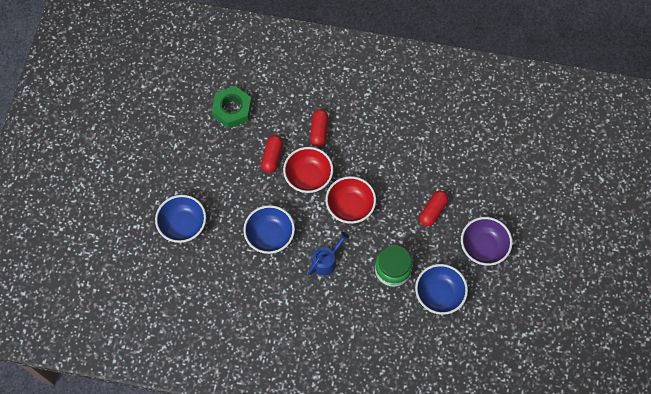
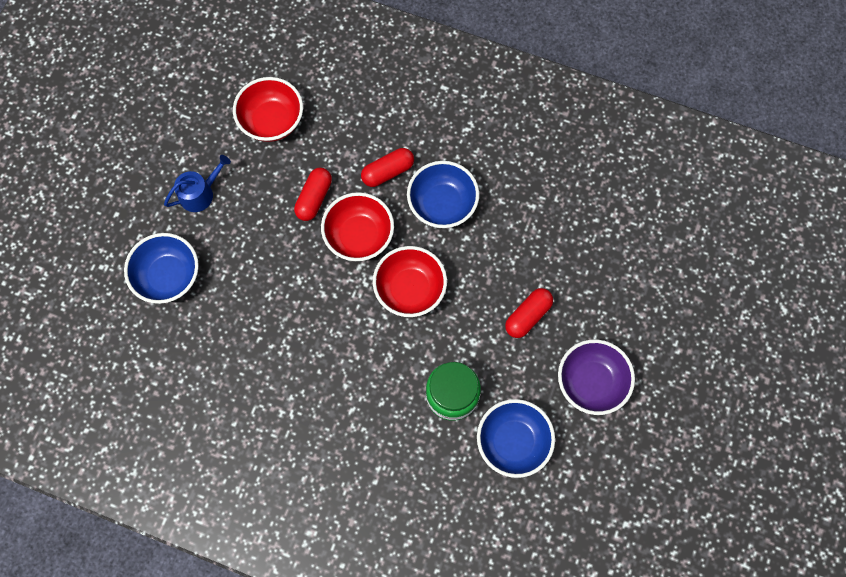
camera: 10 degrees right, 5 degrees up
green nut [212,86,252,128] -> red bowl [233,77,303,142]
blue bowl [243,205,295,254] -> blue bowl moved to [407,161,479,228]
blue watering can [308,232,349,276] -> blue watering can moved to [164,155,231,212]
red capsule [310,109,328,147] -> red capsule turned 45 degrees clockwise [361,148,414,187]

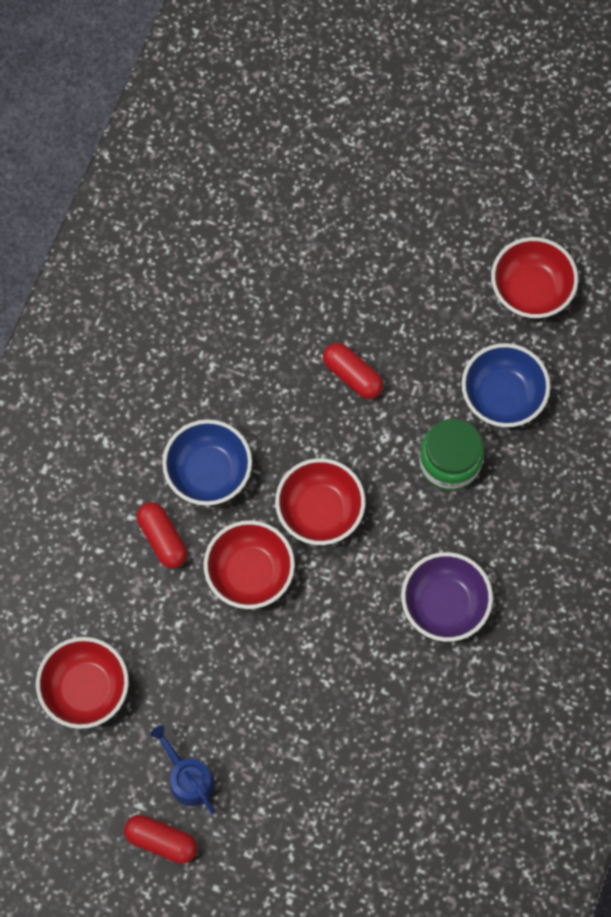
camera: 90 degrees left, 0 degrees up
blue bowl [124,233,199,304] -> none
red capsule [294,168,332,221] -> red capsule moved to [124,815,197,864]
purple bowl [558,339,635,415] -> purple bowl moved to [401,552,493,642]
none -> red bowl [491,237,578,318]

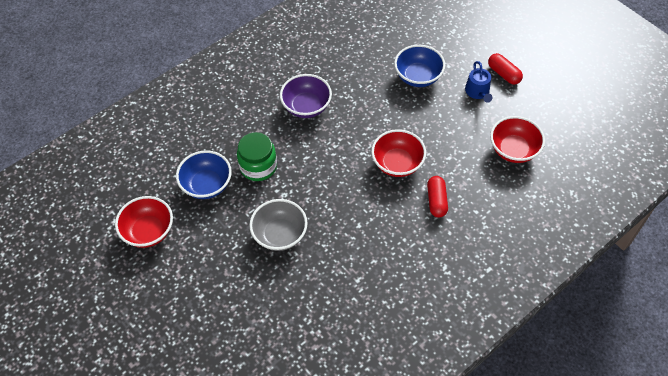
camera: 150 degrees left, 15 degrees down
blue bowl [162,419,252,506] -> blue bowl moved to [394,45,445,87]
red bowl [275,458,366,545] -> none
red capsule [323,343,383,399] -> grey bowl [249,199,308,251]

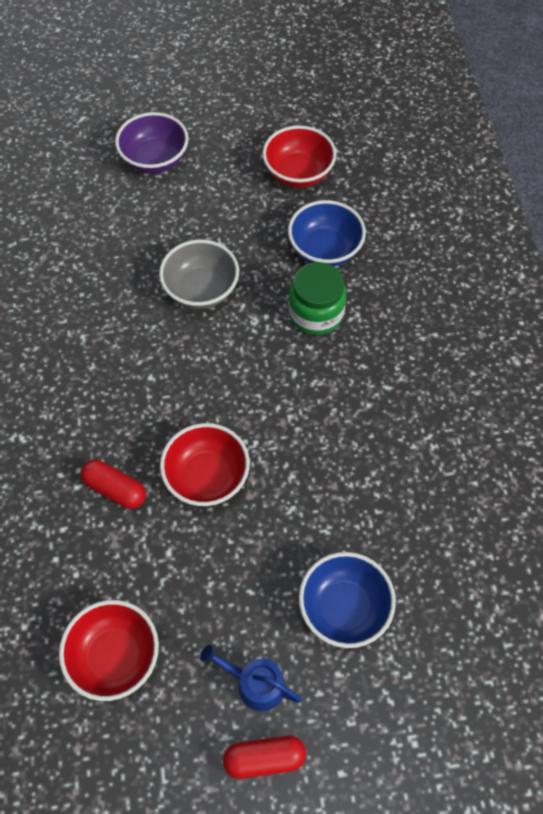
camera: 120 degrees right, 5 degrees up
purple bowl [280,74,332,118] -> purple bowl moved to [115,112,189,174]

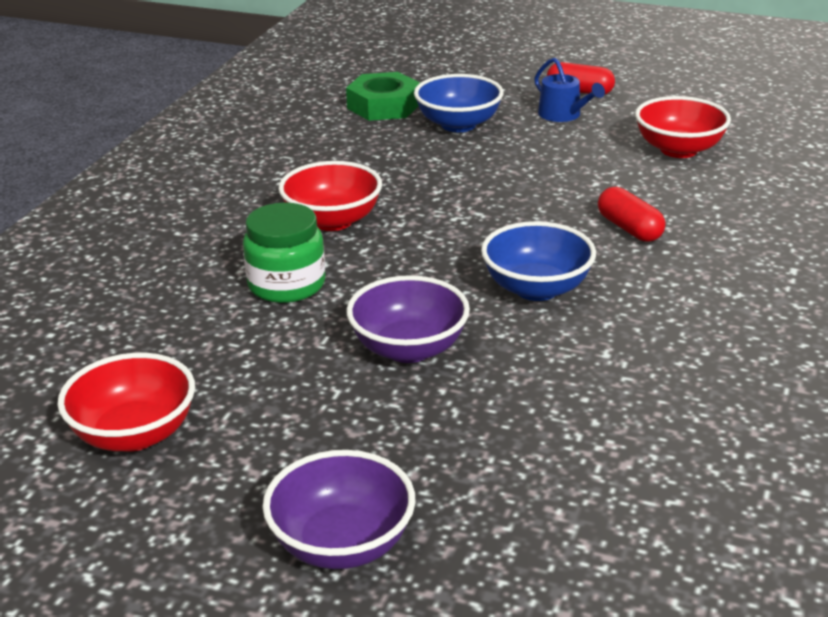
camera: 150 degrees left, 30 degrees down
grey bowl [159,240,239,309] -> purple bowl [347,275,470,363]
red bowl [160,423,250,506] -> red bowl moved to [279,161,382,231]
blue bowl [288,200,366,266] -> blue bowl moved to [481,221,596,301]
none -> green nut [346,72,420,121]

